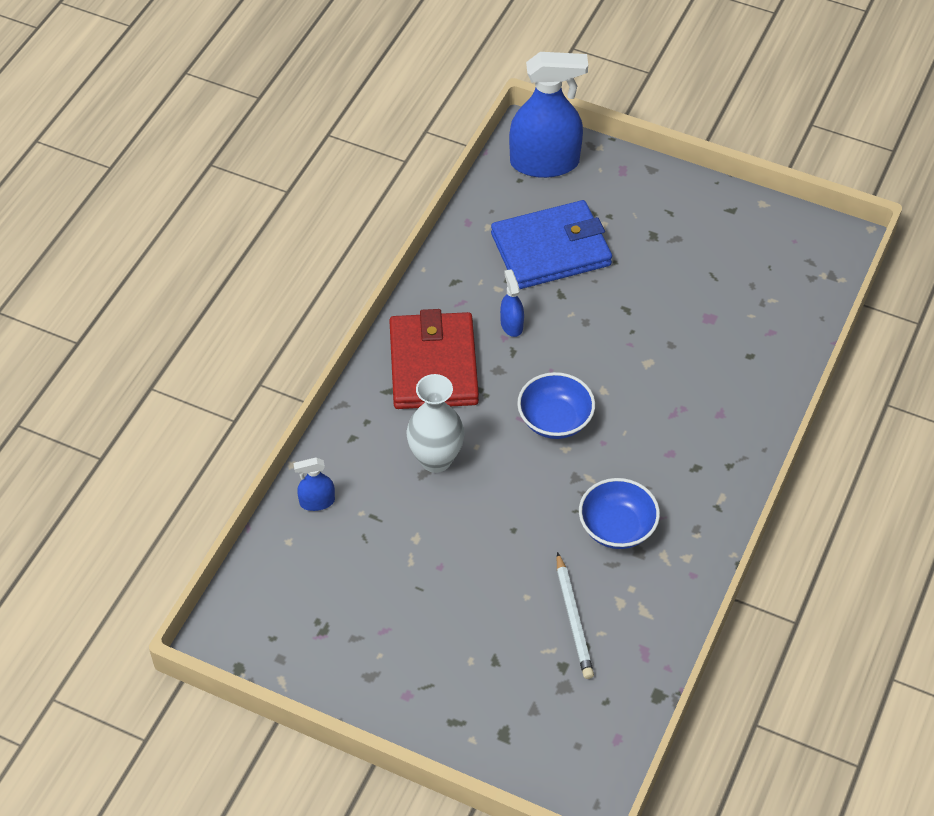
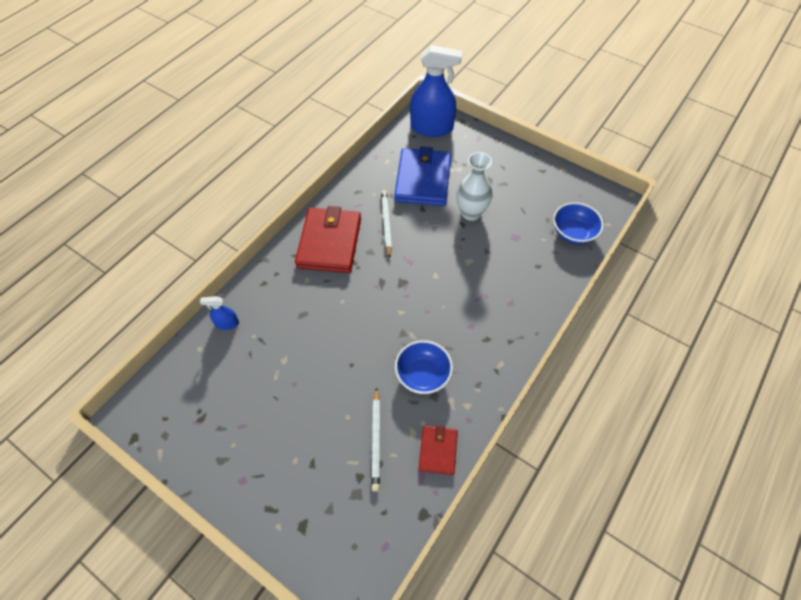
camera: 10 degrees right, 5 degrees up
white vase [407,374,464,473] -> white vase moved to [456,152,493,221]
blue wallet [491,200,612,289] -> blue wallet turned 75 degrees counterclockwise [394,146,451,206]
blue spray bottle [500,269,524,337] -> white pencil [381,190,392,258]
blue bowl [517,372,595,439] -> blue bowl moved to [553,202,604,244]
none -> red wallet [419,425,458,475]

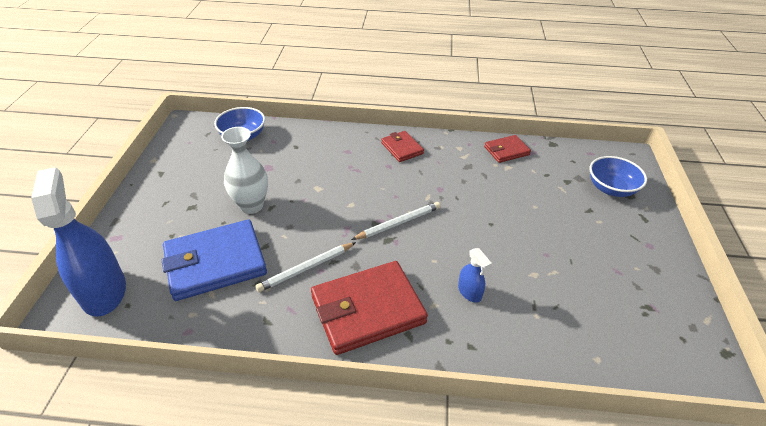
camera: 120 degrees left, 15 degrees down
blue spray bottle [200,296,239,330] -> blue spray bottle moved to [458,248,492,303]
white pencil [371,387,380,492] -> white pencil moved to [351,202,441,240]
blue bowl [395,340,453,394] -> blue bowl moved to [589,156,647,197]
none -> red wallet [381,131,424,162]

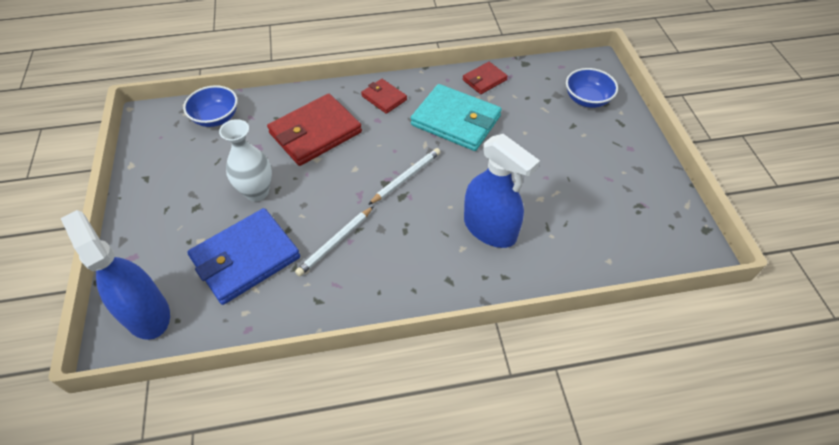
camera: 15 degrees left, 10 degrees up
red wallet [311,261,428,355] -> red wallet moved to [267,94,362,166]
blue spray bottle [458,248,492,303] -> blue spray bottle [464,134,540,248], size x2.23
none -> turquoise wallet [411,84,502,151]

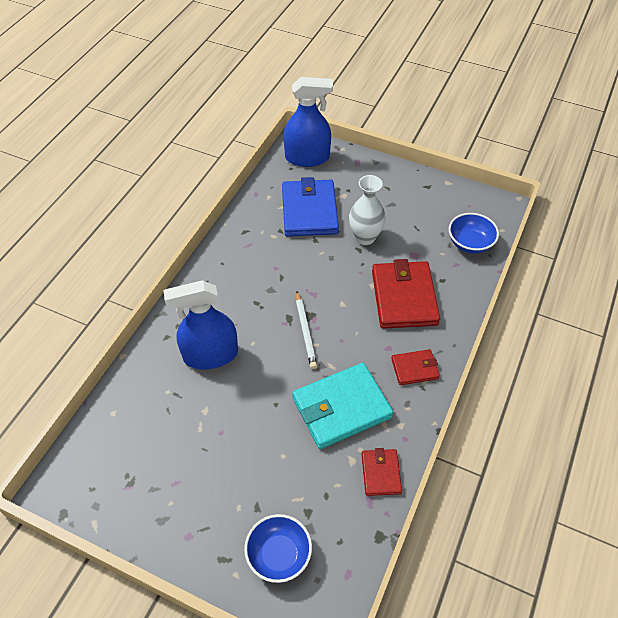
camera: 125 degrees right, 0 degrees up
white pencil [295,206,374,276] -> none

